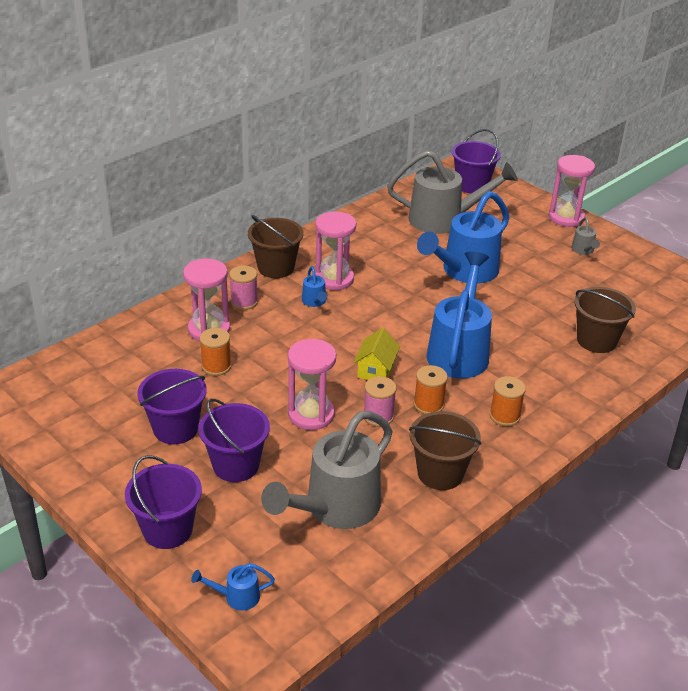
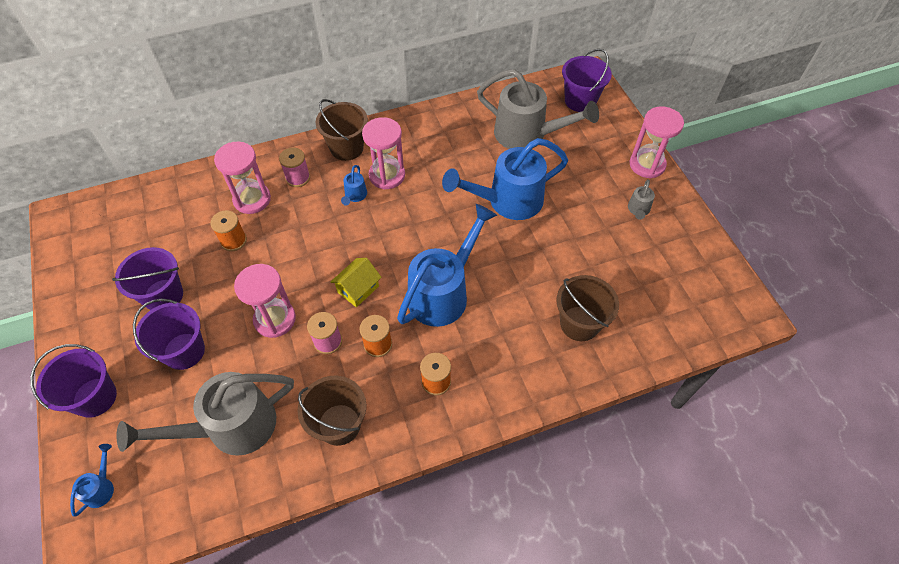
camera: 25 degrees right, 20 degrees up
blue watering can [191,563,275,611] -> blue watering can turned 90 degrees clockwise [70,444,114,517]

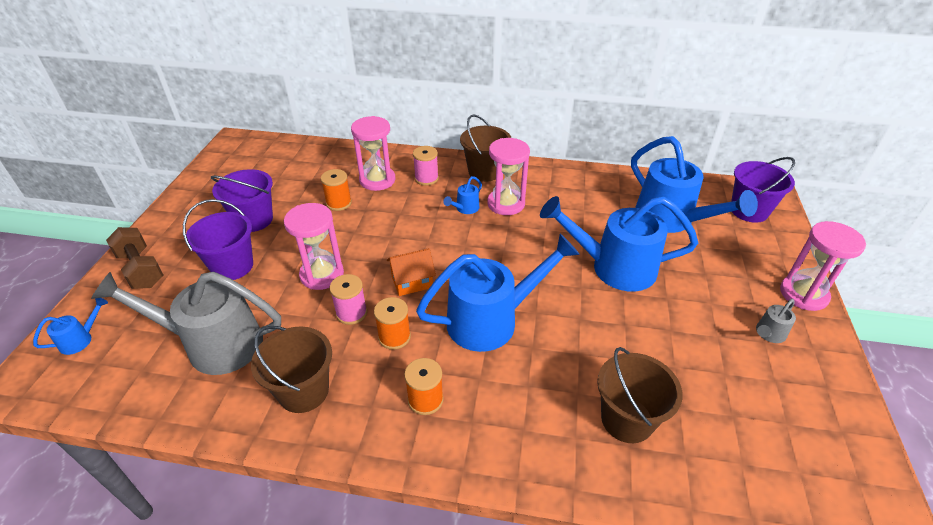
camera: 30 degrees right, 15 degrees down
purple bucket [30,344,117,418] -> brown dumbbell [106,227,163,289]
yellow house [331,258,381,307] -> orange house [387,248,436,296]
grey watering can [477,69,599,149] -> blue watering can [631,136,758,233]

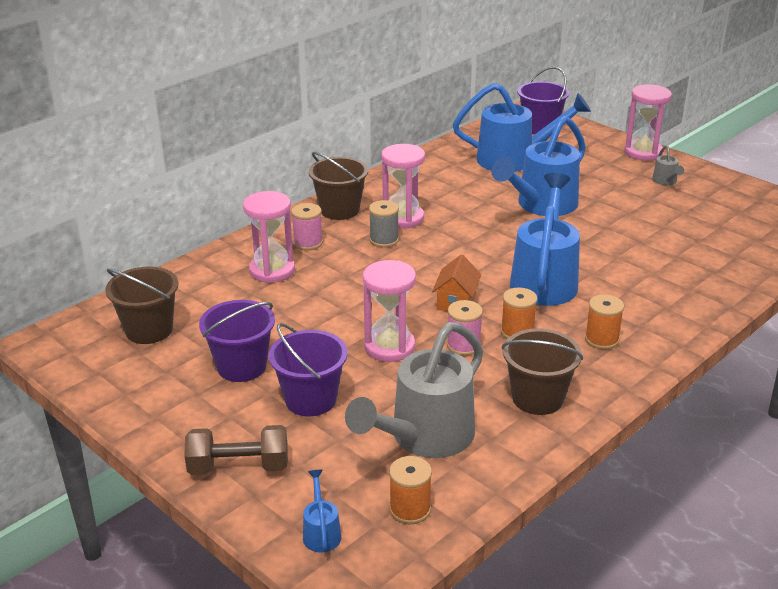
camera: 55 degrees left, 10 degrees down
orange spool [321,169,352,211] -> orange spool moved to [389,456,432,524]
blue watering can [443,176,482,214] -> grey spool [369,200,399,248]
brown bucket [597,347,683,443] -> brown bucket moved to [105,266,178,344]

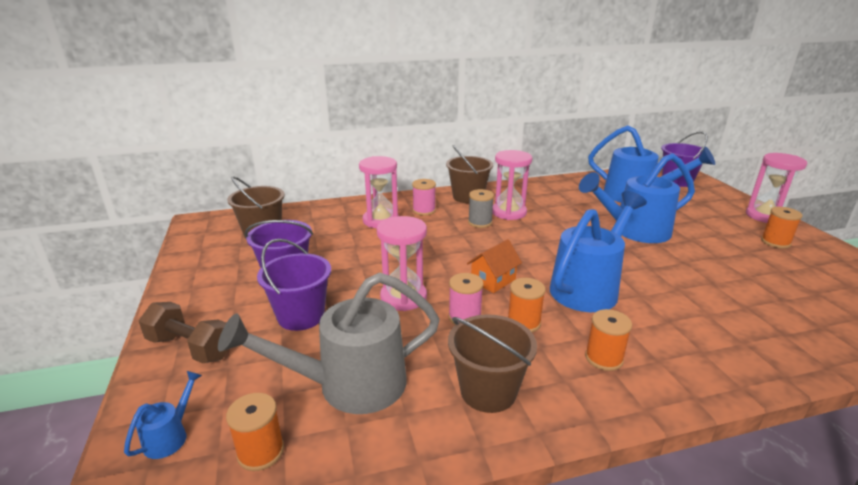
camera: 30 degrees right, 5 degrees down
grey watering can [652,145,684,185] -> orange spool [761,207,802,248]

